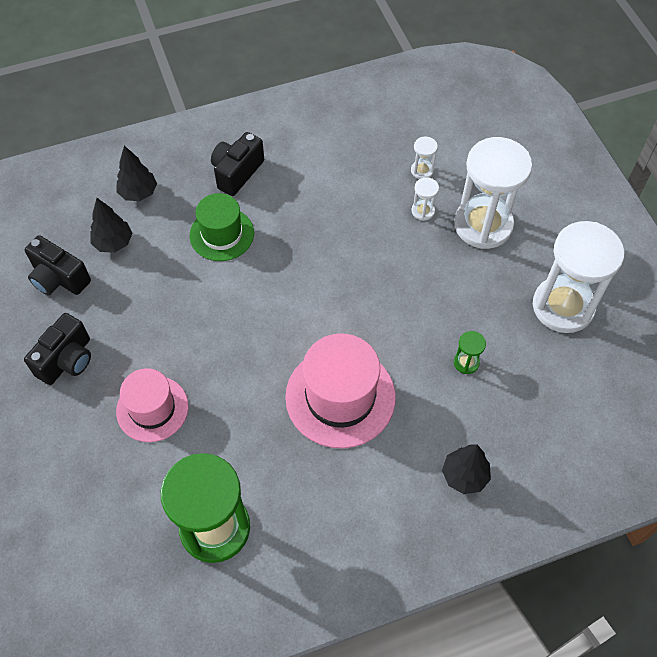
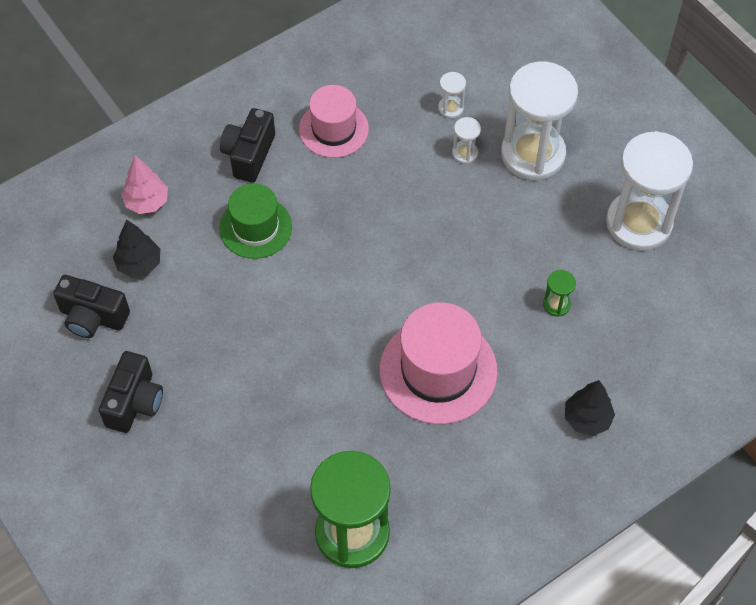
camera: 15 degrees left, 0 degrees up
black tree [116,146,157,201] -> pink tree [121,156,168,214]
pink hat [116,368,189,442] -> pink hat moved to [299,85,369,158]

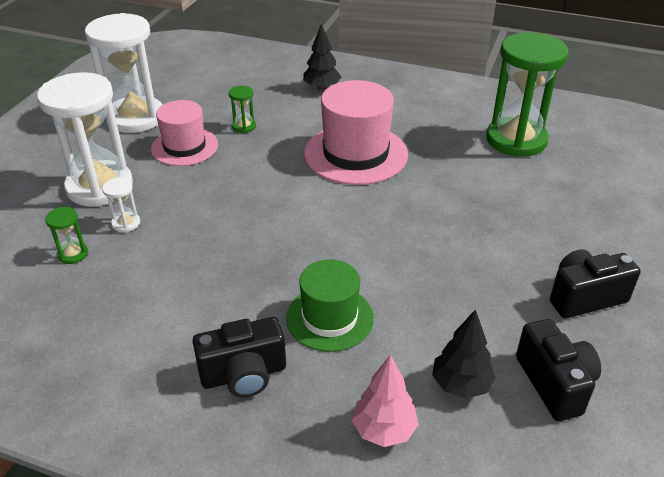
camera: 125 degrees left, 20 degrees down
pink hat [299,85,369,158] -> pink hat moved to [151,100,218,166]
white hourglass [438,72,466,118] -> green hourglass [45,207,88,264]

